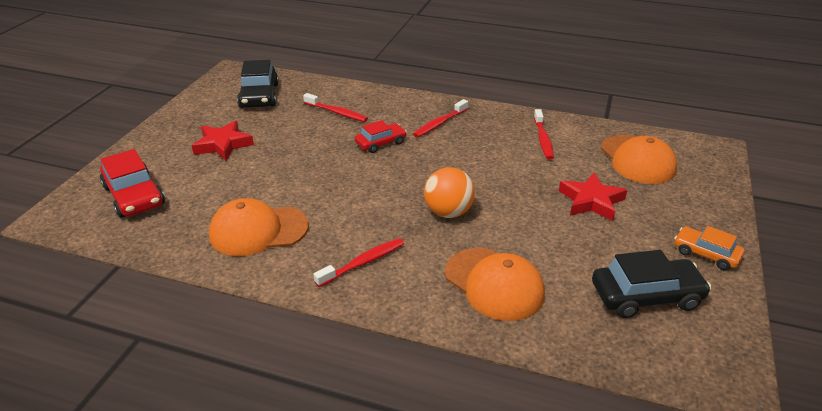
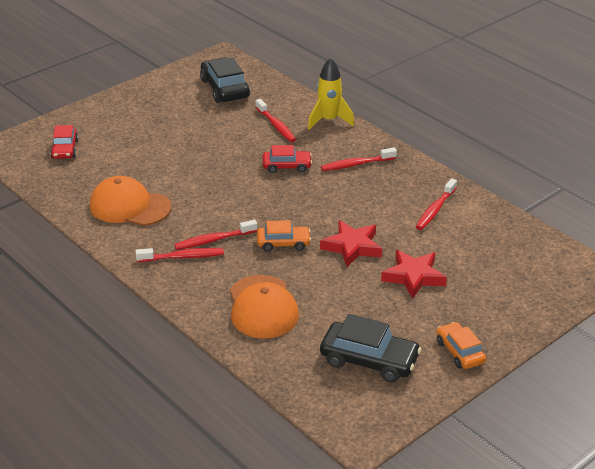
camera: 30 degrees right, 0 degrees up
red car [100,149,165,218] -> red car [50,125,78,159], size x0.63
red star [192,121,254,161] -> red star moved to [320,220,382,267]
black car [237,60,279,108] -> black car turned 135 degrees clockwise [200,57,250,103]
orange ball [424,167,475,218] -> orange car [257,220,311,251]
orange cap [601,135,677,184] -> none
none -> red toothbrush [174,220,258,250]
none -> yellow rocket [308,58,355,130]

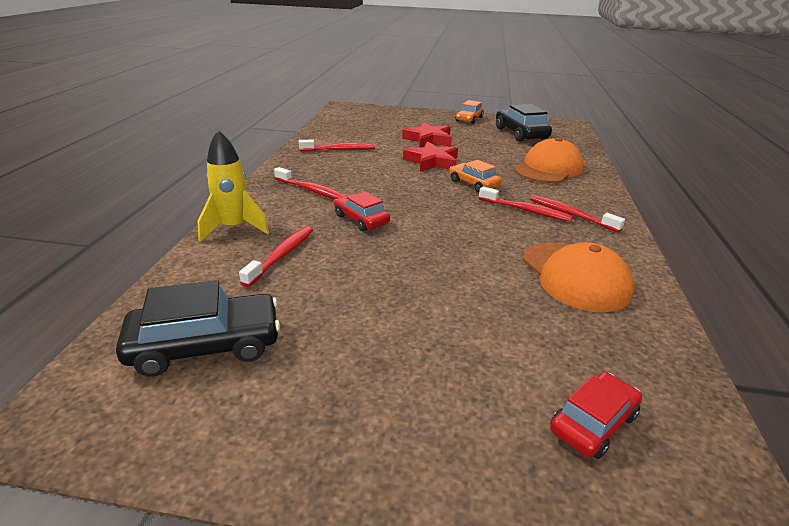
camera: 130 degrees left, 5 degrees down
black car [200,57,250,103] -> black car turned 135 degrees counterclockwise [116,280,280,377]

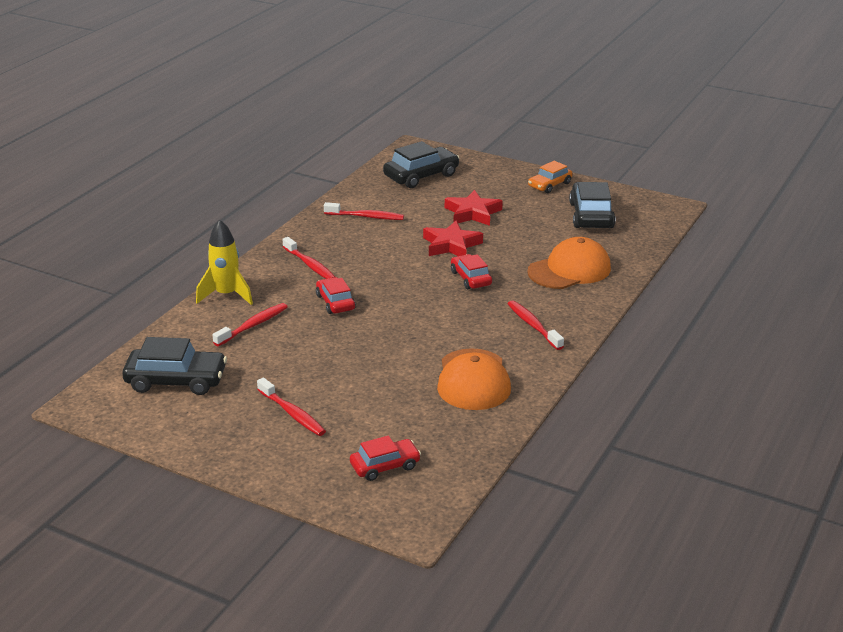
camera: 20 degrees right, 0 degrees up
orange car [449,160,502,192] -> red car [451,254,492,289]
red toothbrush [479,187,573,222] -> red toothbrush moved to [257,377,326,436]
none -> black car [383,141,459,188]

